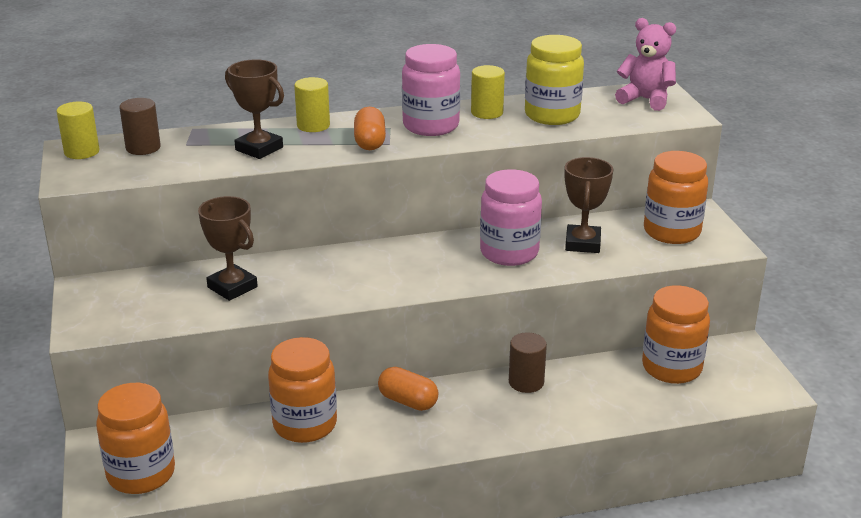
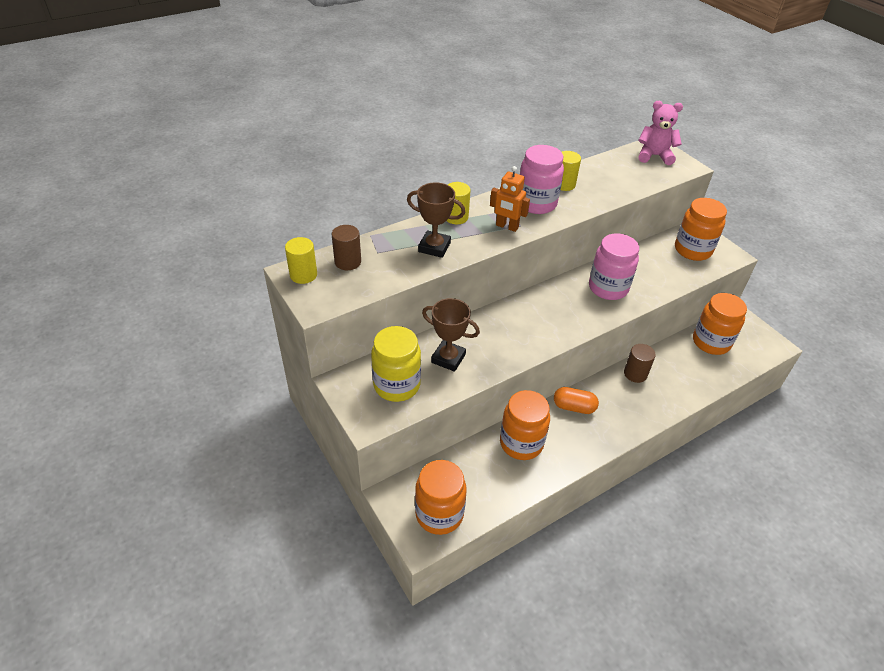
camera: 20 degrees left, 15 degrees up
orange capsule [354,107,386,150] -> orange robot [490,166,530,232]
yellow jar [525,35,584,125] -> yellow jar moved to [371,326,421,402]
brown trophy [564,157,613,253] -> none

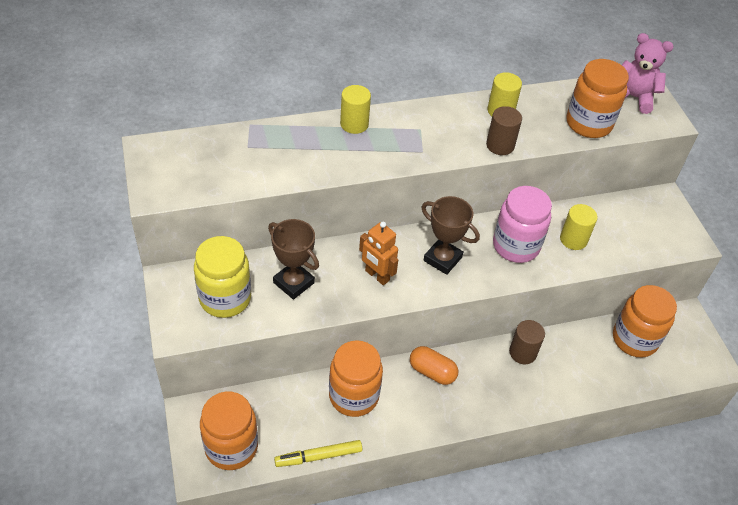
camera: 15 degrees right, 5 degrees up
yellow cylinder [285,237,317,284] -> yellow cylinder moved to [560,204,598,250]
brown cylinder [332,225,361,270] -> brown cylinder moved to [486,106,522,155]
brown trophy [407,182,465,258] -> brown trophy moved to [421,196,480,275]
orange robot [490,166,530,232] -> orange robot moved to [359,222,398,285]
pink jar [520,145,564,214] -> none
orange jar [675,198,727,261] -> orange jar moved to [566,59,629,138]
none -> yellow marker [274,440,362,467]

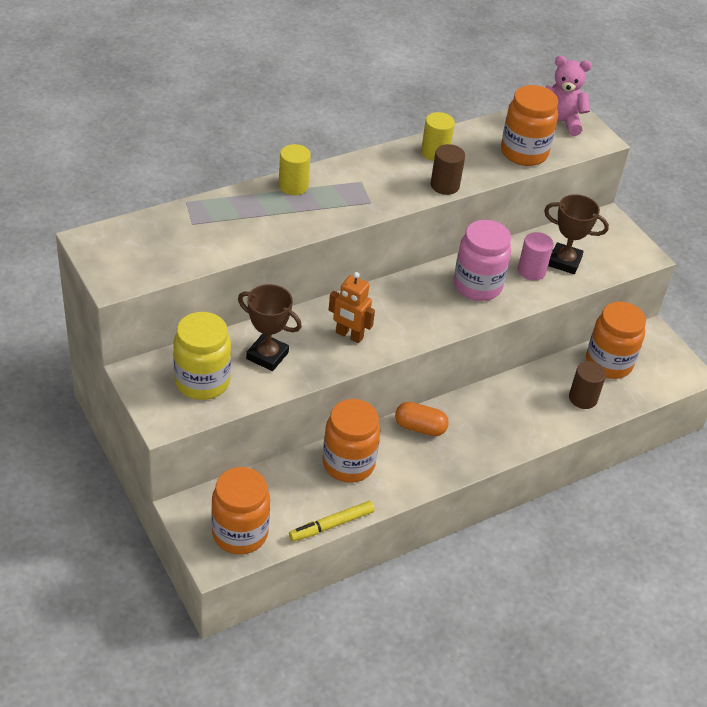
camera: 15 degrees left, 5 degrees down
brown trophy [421,196,480,275] -> brown trophy moved to [544,194,609,274]
brown cylinder [509,320,545,364] -> brown cylinder moved to [569,361,606,409]
yellow cylinder [560,204,598,250] -> pink cylinder [518,232,553,281]

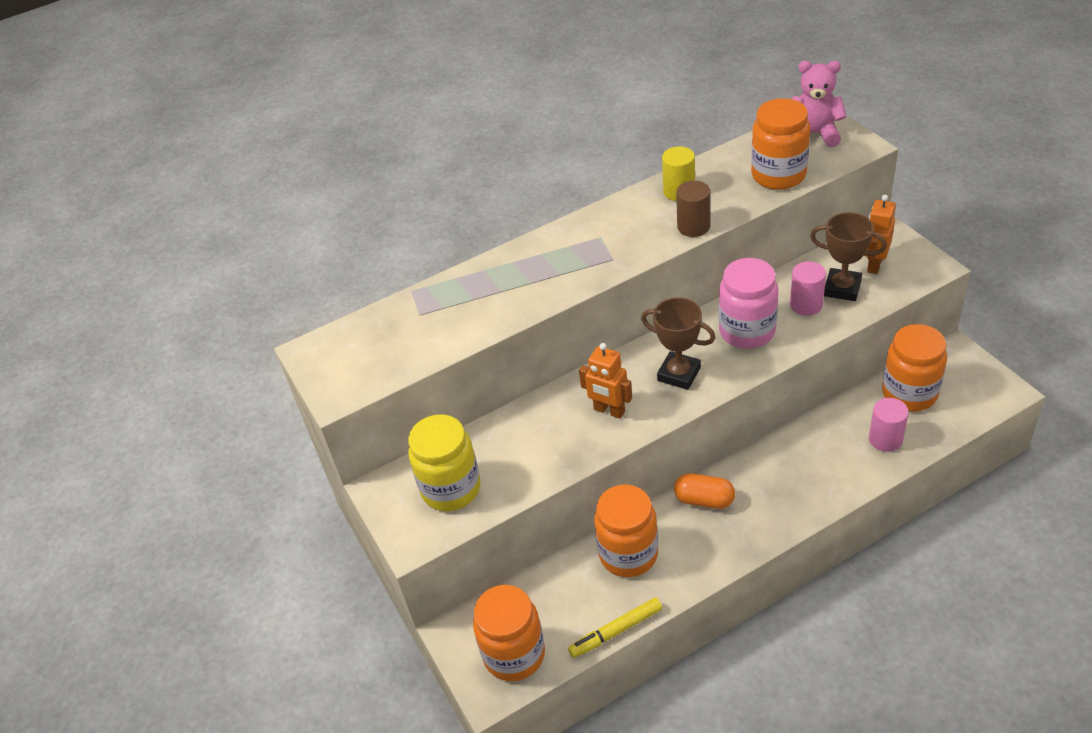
camera: 10 degrees right, 0 degrees up
brown trophy [238,284,302,371] -> brown trophy moved to [641,297,715,390]
yellow cylinder [279,144,311,195] -> none
brown cylinder [569,361,606,409] -> pink cylinder [869,398,909,452]
none -> orange robot [864,195,896,274]

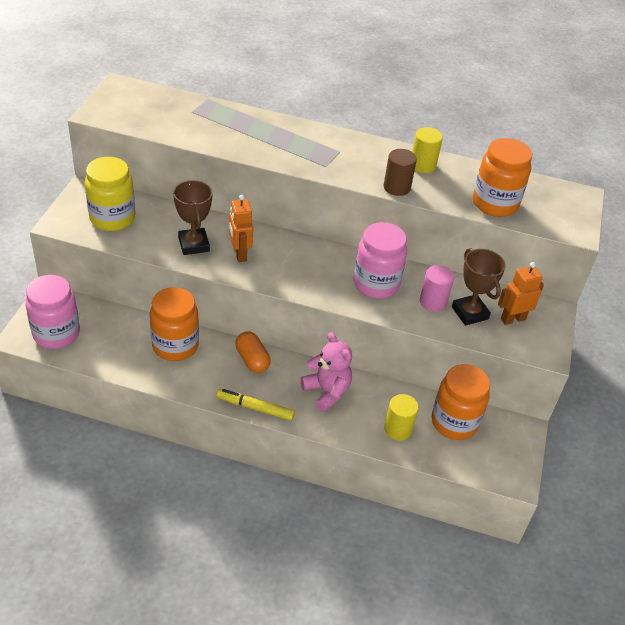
camera: 35 degrees right, 0 degrees up
orange jar [473,585,545,681] -> pink jar [25,275,80,349]
yellow marker [568,598,662,658] -> yellow marker moved to [216,389,295,421]
brown trophy [641,297,715,390] -> brown trophy moved to [173,180,213,255]
pink teddy bear [792,61,847,147] -> pink teddy bear moved to [300,332,352,412]
pink cylinder [869,398,909,452] -> yellow cylinder [384,394,419,441]

